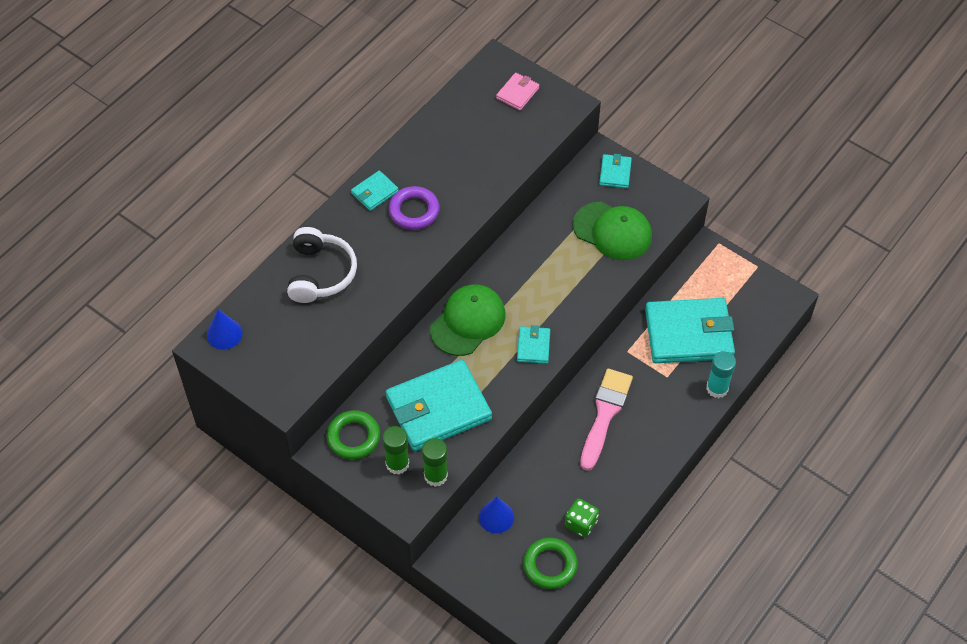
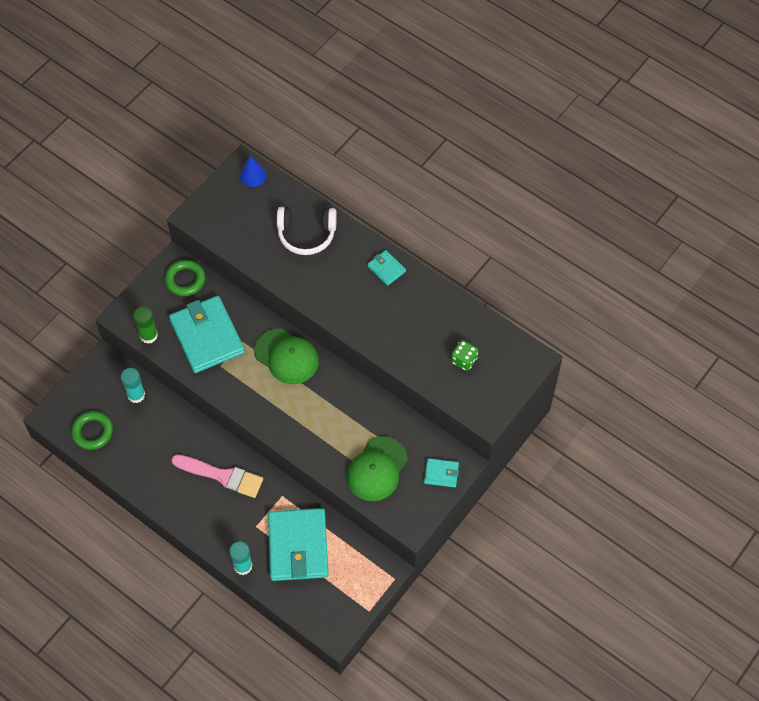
camera: 90 degrees right, 5 degrees up
green glue stick [382,426,409,475] -> none
purple ring [389,186,440,230] -> none
blue cone [479,497,514,533] -> turquoise glue stick [121,368,145,403]
pink wallet [496,73,539,110] -> none
turquoise wallet [517,325,550,364] -> none
green dice [565,499,599,537] -> green dice moved to [451,340,478,371]

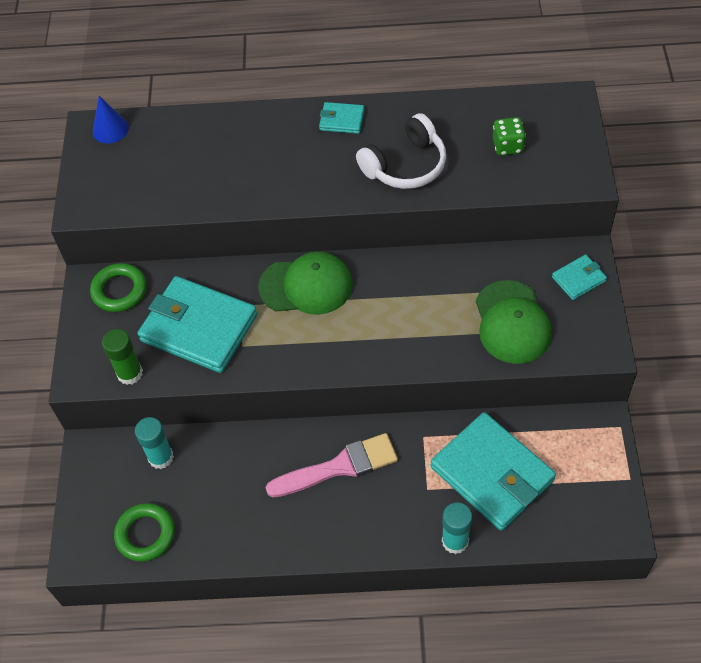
camera: 35 degrees left, 5 degrees down
white headphones [277,207,337,255] -> white headphones moved to [356,113,446,189]

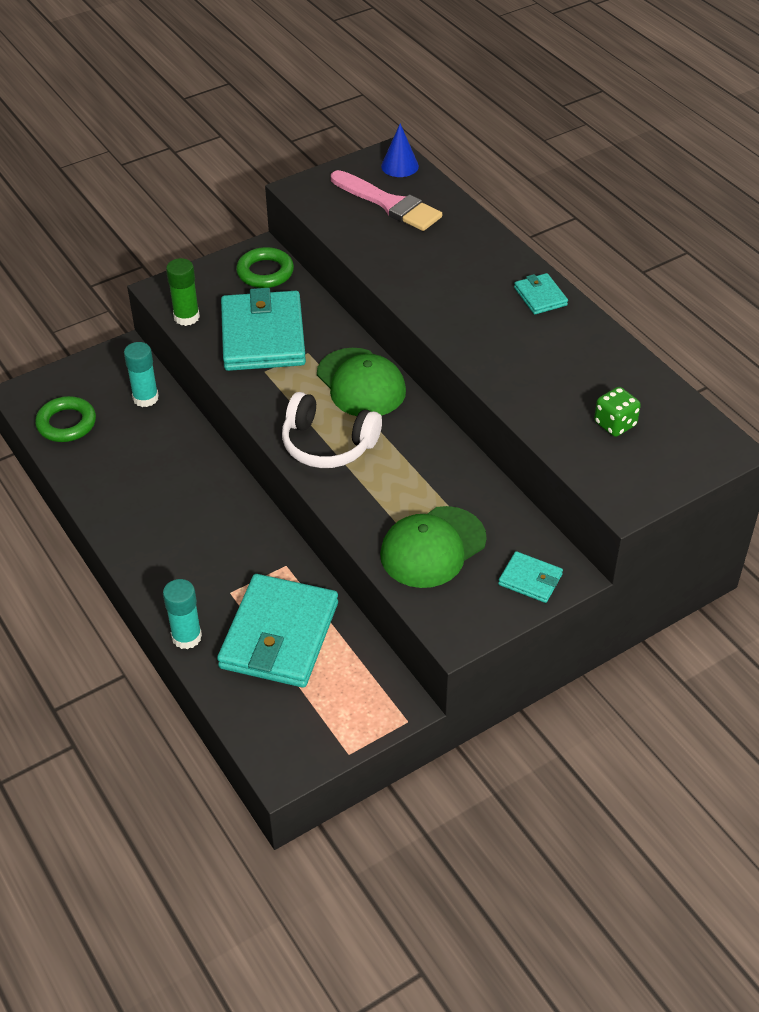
camera: 55 degrees right, 10 degrees down
pink brush [266,433,398,497] -> pink brush moved to [331,170,442,231]
white headphones [356,113,446,189] -> white headphones moved to [282,392,382,468]

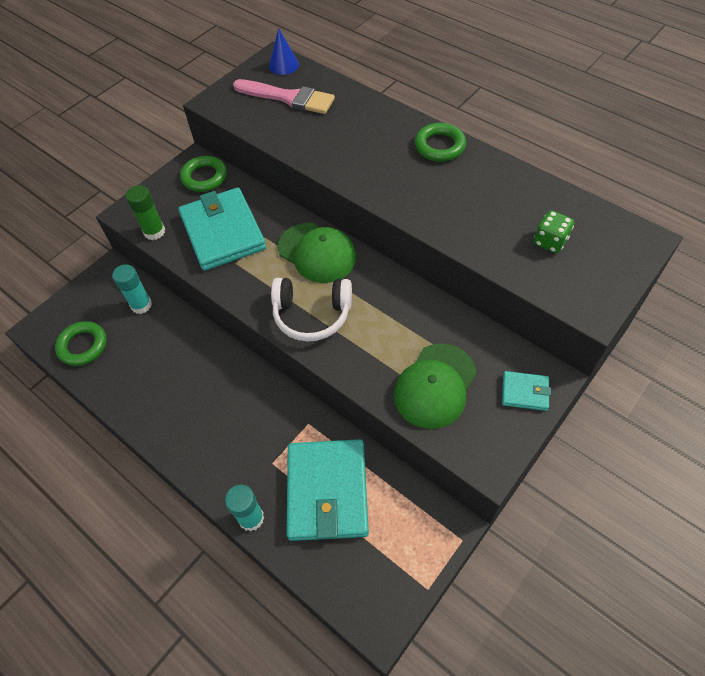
camera: 15 degrees left, 10 degrees up
turquoise wallet [514,273,568,314] -> green ring [415,123,466,162]

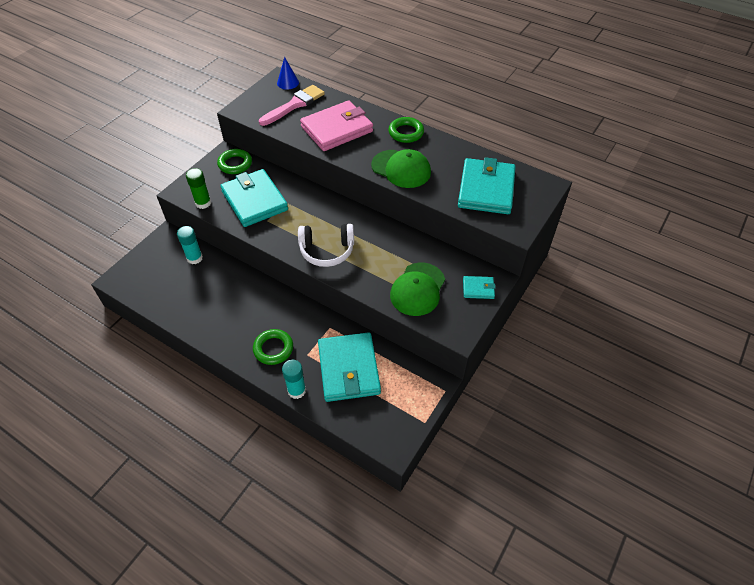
camera: 10 degrees left, 5 degrees down
green ring [55,321,107,366] -> green ring moved to [253,329,293,365]
pink brush [233,79,335,114] -> pink brush turned 60 degrees counterclockwise [259,85,325,126]
green cap [278,223,356,283] -> green cap moved to [371,149,431,188]
green dice [534,210,574,253] -> turquoise wallet [458,157,516,214]
none -> pink wallet [300,100,373,151]

